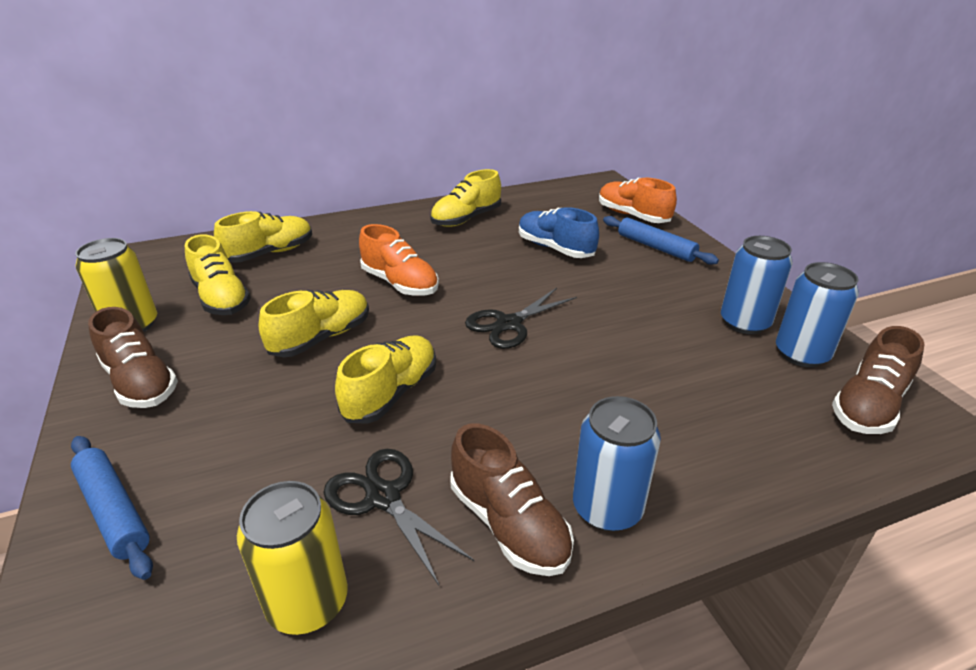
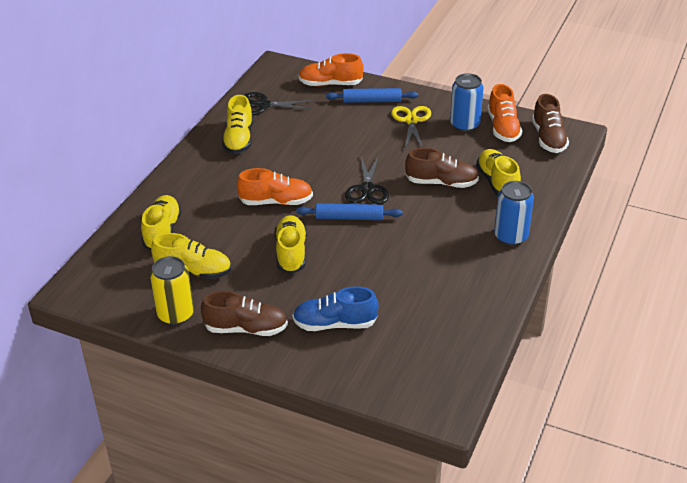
camera: 45 degrees left, 5 degrees up
blue rolling pin [71,436,153,580] -> blue rolling pin moved to [296,203,403,220]
yellow can [237,481,348,635] -> none
black scissors [323,449,474,585] -> black scissors moved to [244,92,313,115]
yellow shoe [335,335,436,424] -> yellow shoe moved to [476,149,521,196]
brown shoe [450,424,574,576] -> brown shoe moved to [405,148,479,188]
blue shoe [519,207,599,258] -> blue shoe moved to [293,286,379,331]
blue can [776,262,859,367] -> orange shoe [487,84,522,142]
none -> yellow scissors [391,106,431,148]

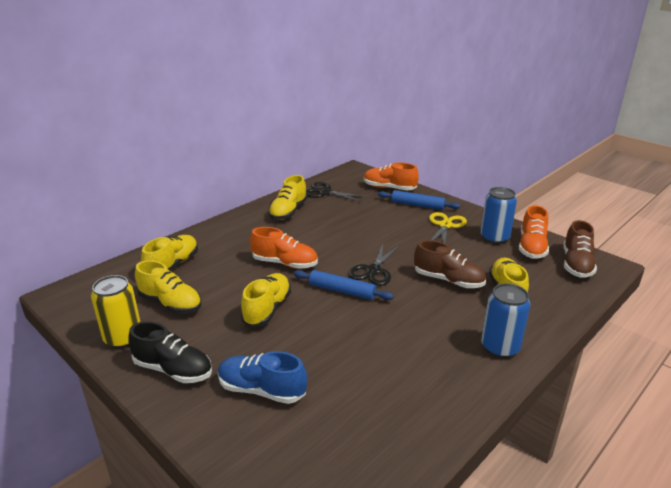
camera: 20 degrees right, 10 degrees down
brown shoe [201,291,288,336] -> black shoe [128,321,212,383]

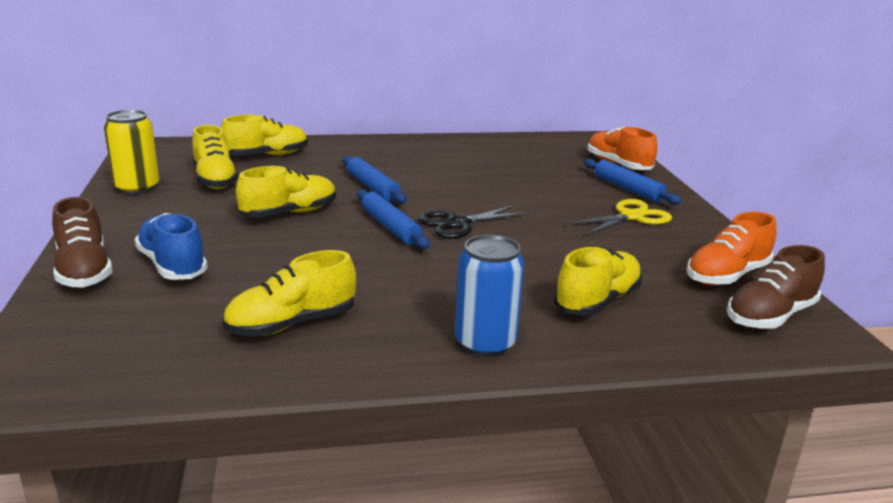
camera: 35 degrees right, 5 degrees down
black shoe [128,321,212,383] -> none
orange shoe [250,227,318,269] -> blue rolling pin [343,156,407,204]
yellow shoe [269,175,307,220] -> yellow shoe moved to [222,250,356,337]
black scissors [306,182,367,202] -> none
brown shoe [414,240,486,288] -> brown shoe moved to [52,197,113,288]
blue can [481,187,517,244] -> none

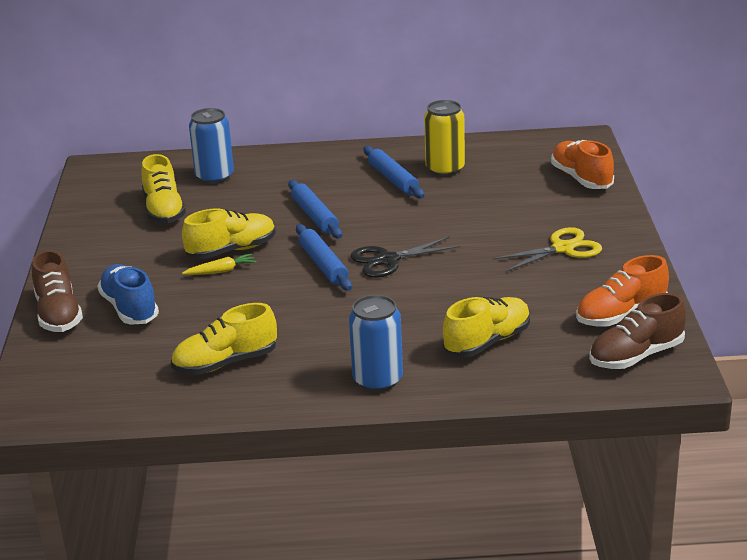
camera: 10 degrees right, 5 degrees up
yellow can [104,110,159,195] -> yellow can moved to [424,100,465,176]
yellow shoe [221,115,308,156] -> blue can [189,108,234,184]
blue rolling pin [584,159,682,205] -> blue rolling pin moved to [363,146,425,199]
none -> yellow carrot [182,253,257,275]

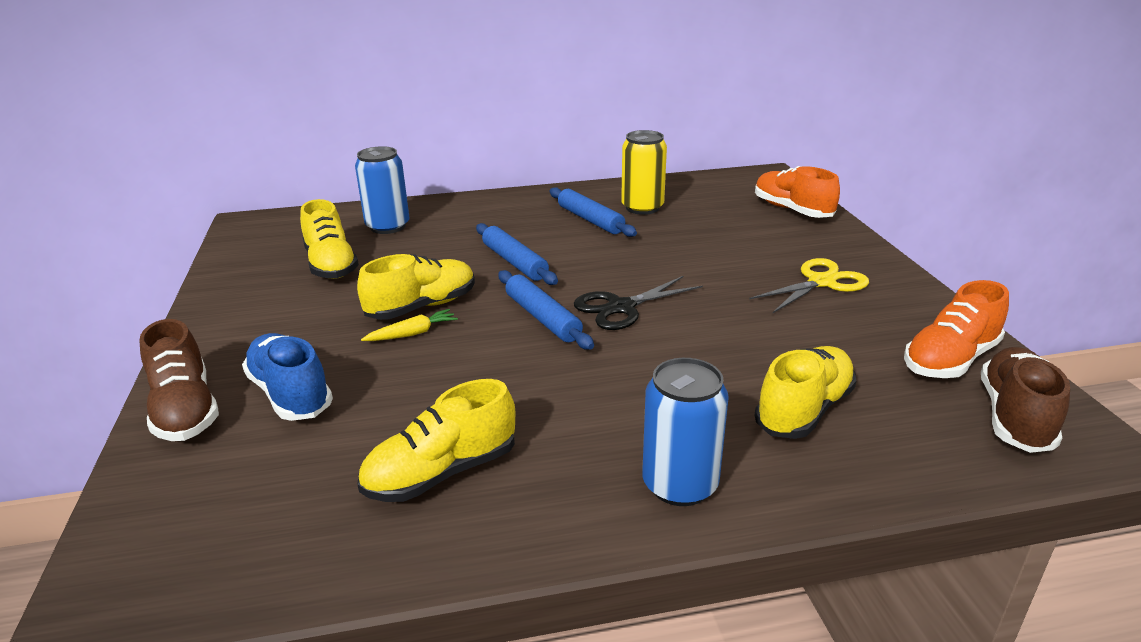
camera: 10 degrees left, 0 degrees up
brown shoe [589,293,686,369] -> brown shoe turned 150 degrees clockwise [981,347,1070,453]

